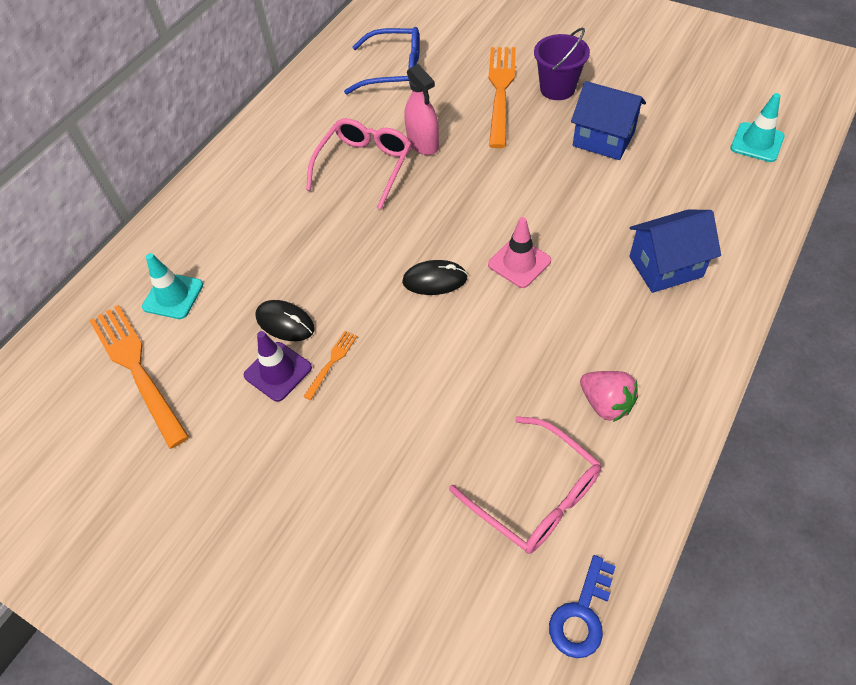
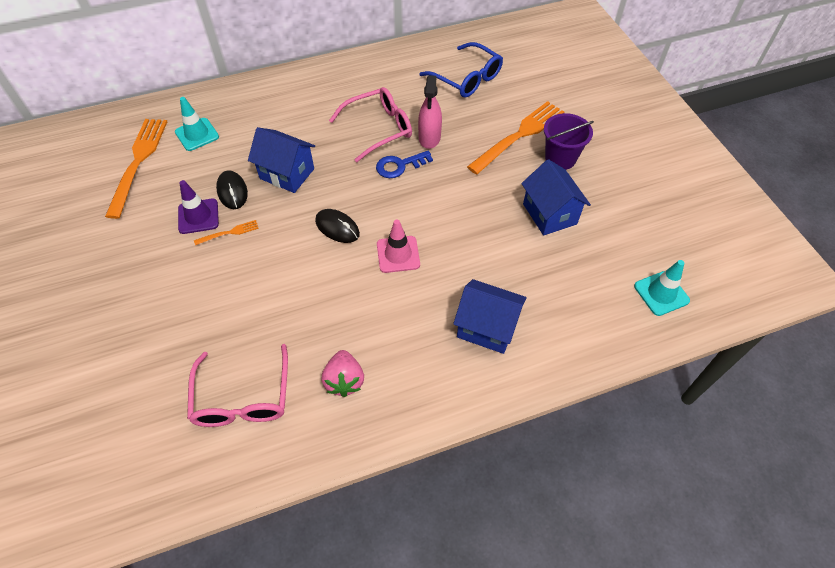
camera: 35 degrees right, 0 degrees up
blue key [549,555,616,658] -> blue key moved to [376,151,433,178]
none -> blue house [248,127,315,193]

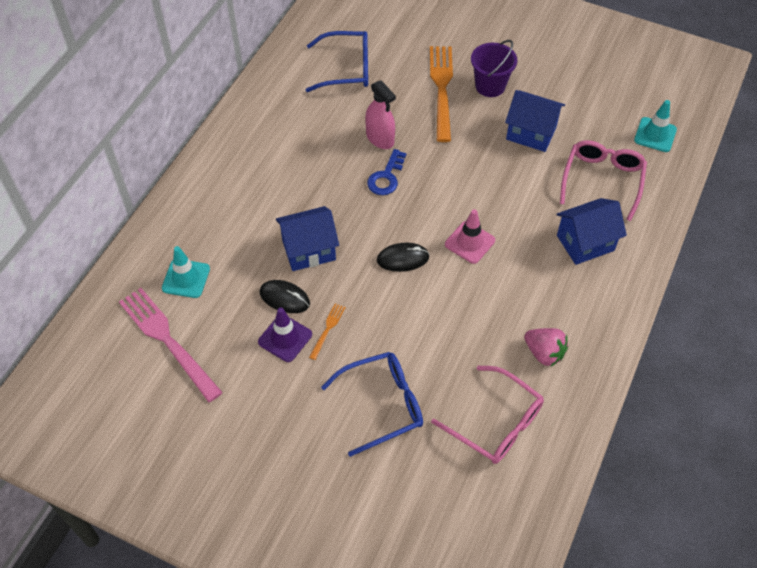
camera: 45 degrees left, 0 degrees up
orange fork [105,119,168,219] -> pink fork [119,288,223,402]
pink glasses [329,87,412,162] -> pink glasses moved to [560,140,647,221]
none -> blue glasses [321,352,423,457]

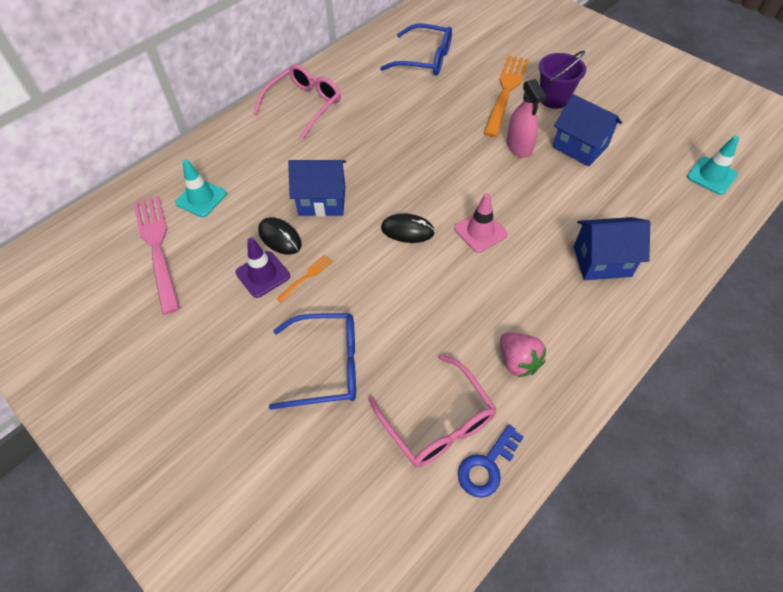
camera: 20 degrees right, 0 degrees up
pink spray bottle [365,80,396,149] -> pink spray bottle moved to [507,79,547,158]
blue key [367,149,406,195] -> blue key moved to [458,425,524,498]
pink glasses [560,140,647,221] -> pink glasses moved to [254,64,341,139]

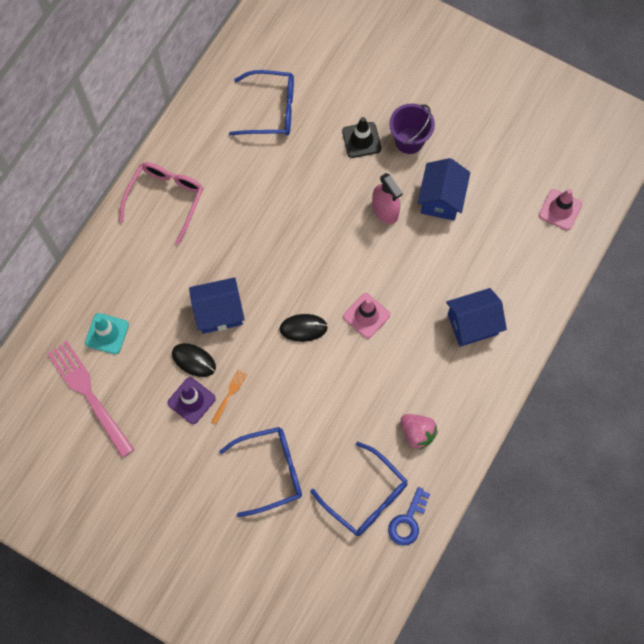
camera: 15 degrees left, 15 degrees up
pink glasses [368,354,497,467] -> blue glasses [310,442,407,536]
orange fork [483,55,529,137] -> black traffic cone [342,117,381,158]
blue house [553,94,622,167] -> blue house turned 75 degrees clockwise [417,158,470,220]
turquoise traffic cone [687,136,739,195] -> pink traffic cone [539,189,582,230]

